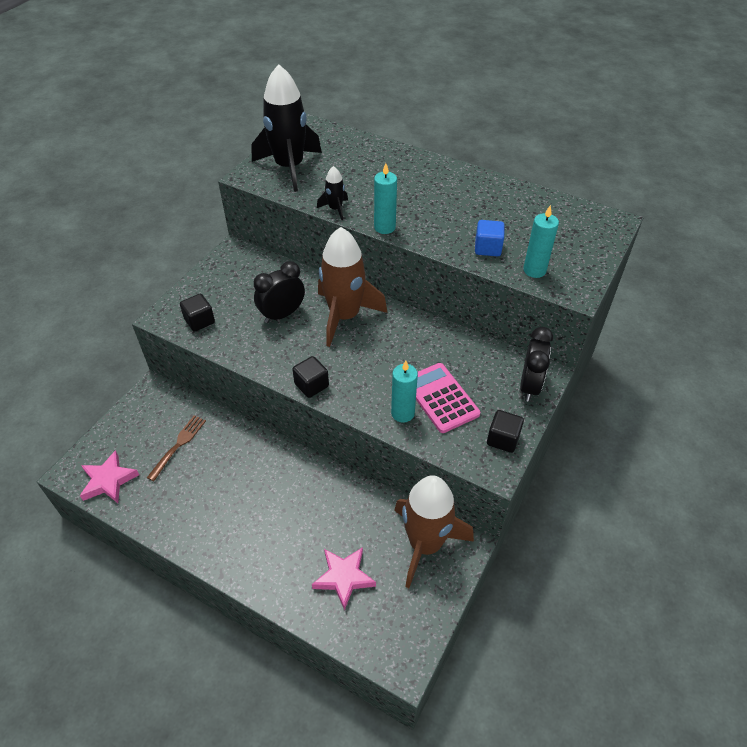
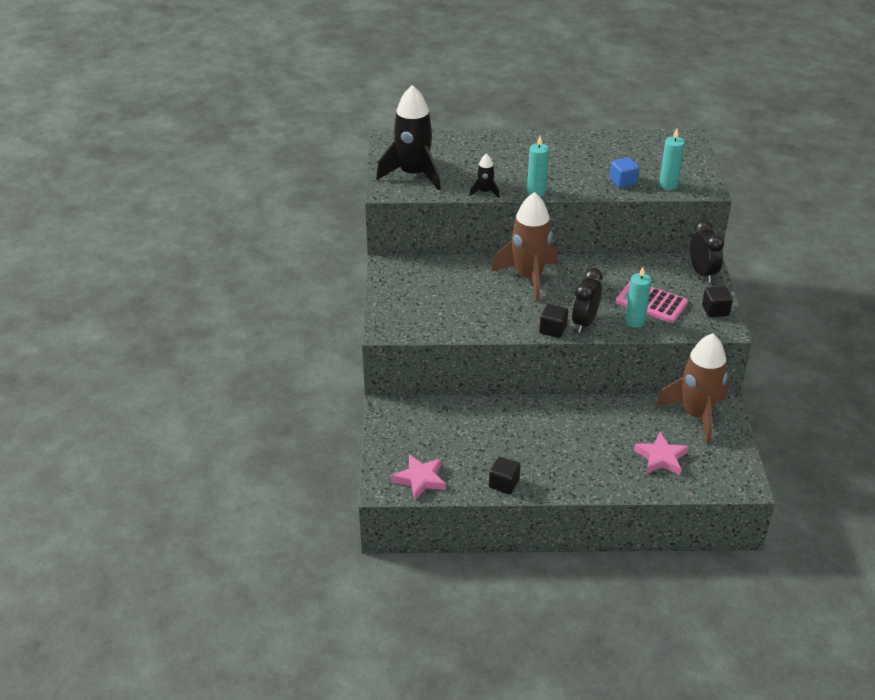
camera: 30 degrees left, 10 degrees down
brown fork [147,415,206,481] -> none
black cube [180,294,215,332] -> black cube moved to [489,457,520,494]
black clock [254,261,305,323] -> black clock moved to [572,268,603,333]

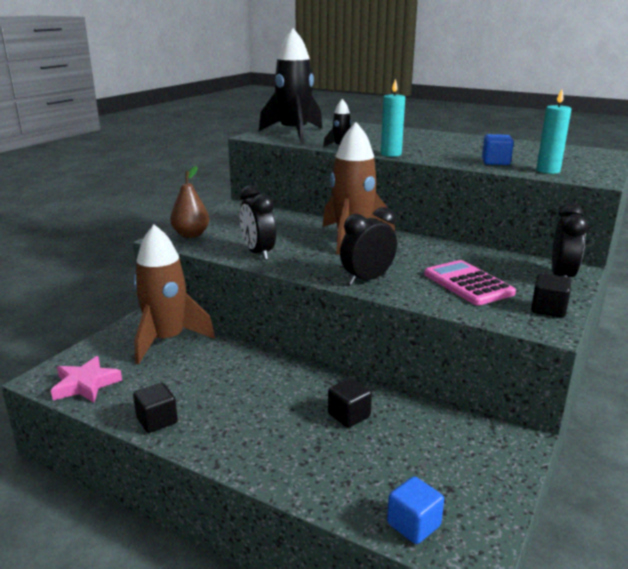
camera: 30 degrees right, 15 degrees down
black cube [539,304,568,338] -> black cube moved to [328,378,372,428]
turquoise candle [625,267,652,328] -> none
pink star [634,432,689,475] -> none
brown rocket [656,333,728,445] -> brown rocket moved to [134,225,215,364]
none -> brown pear [170,166,209,238]
none -> black clock [240,185,276,260]
none -> blue cube [387,476,444,544]

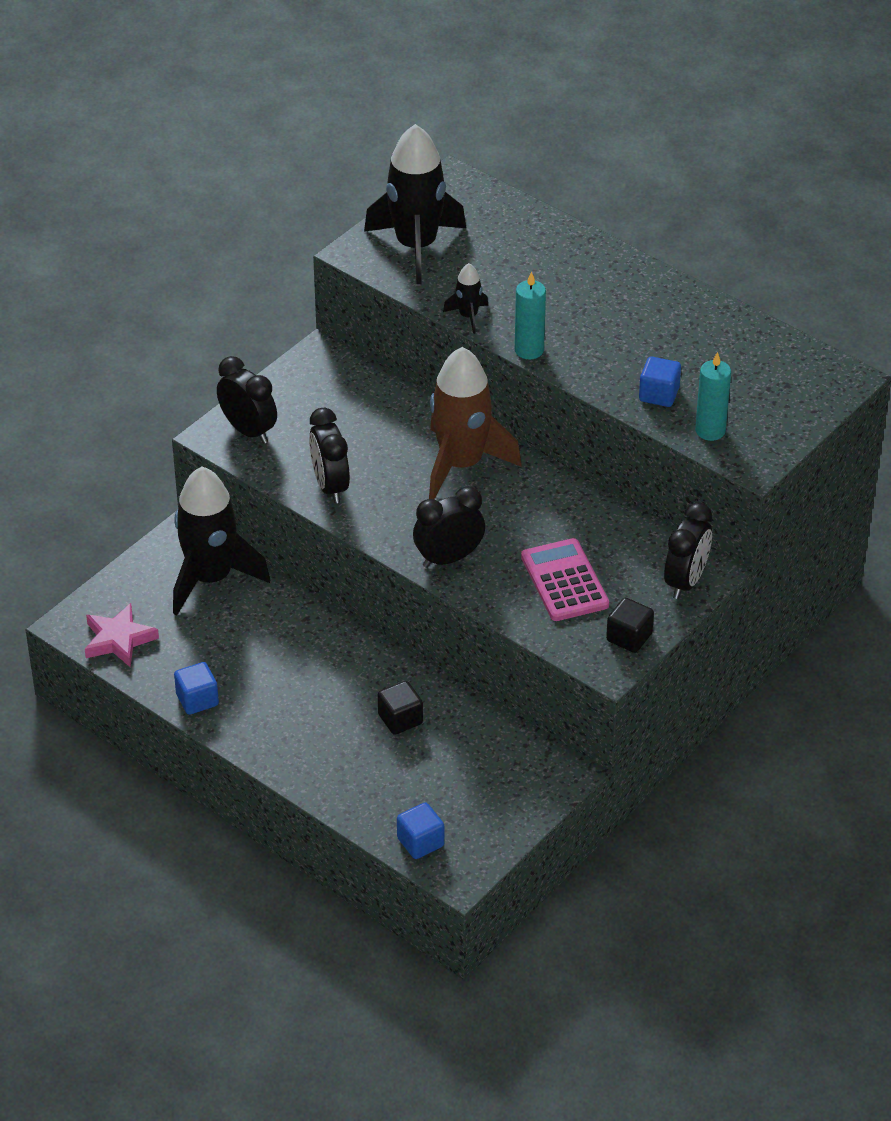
camera: 10 degrees right, 20 degrees up
black cube [133,383,178,433] -> blue cube [174,662,219,715]
brown rocket [134,225,215,364] -> black rocket [173,466,270,615]
brown pear [170,166,209,238] -> black clock [217,356,277,444]

